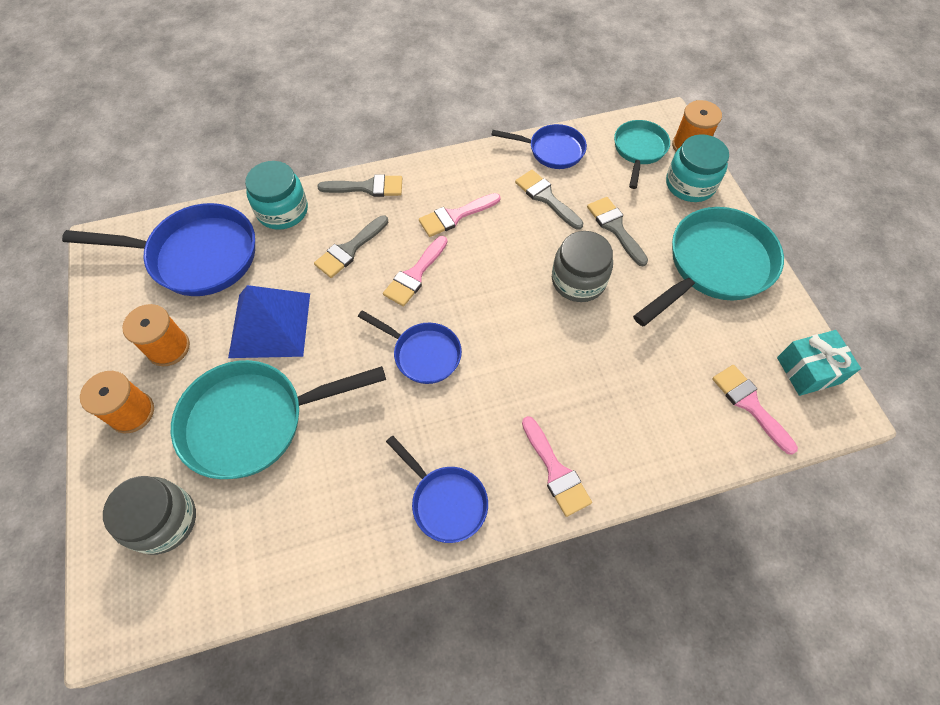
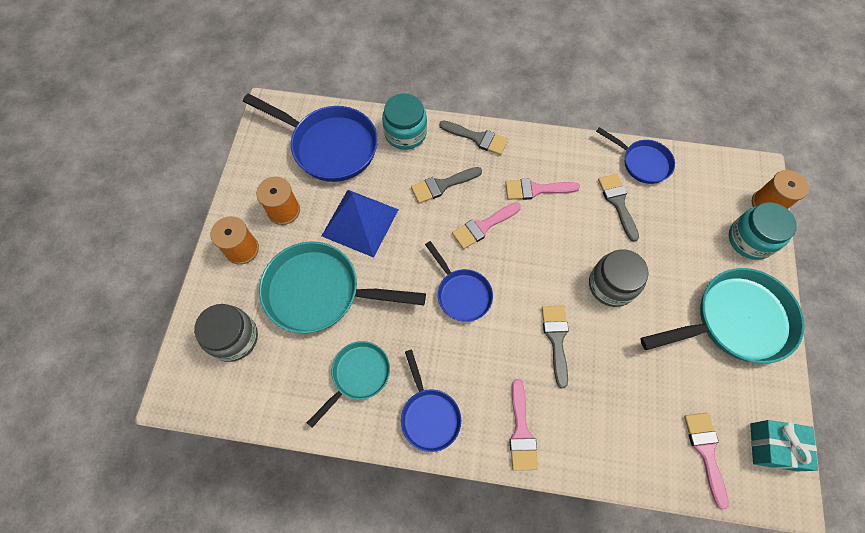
camera: 25 degrees right, 5 degrees up
grey brush [587,197,648,266] -> grey brush moved to [542,306,569,388]
turquoise pan [614,120,670,189] -> turquoise pan moved to [307,341,390,428]

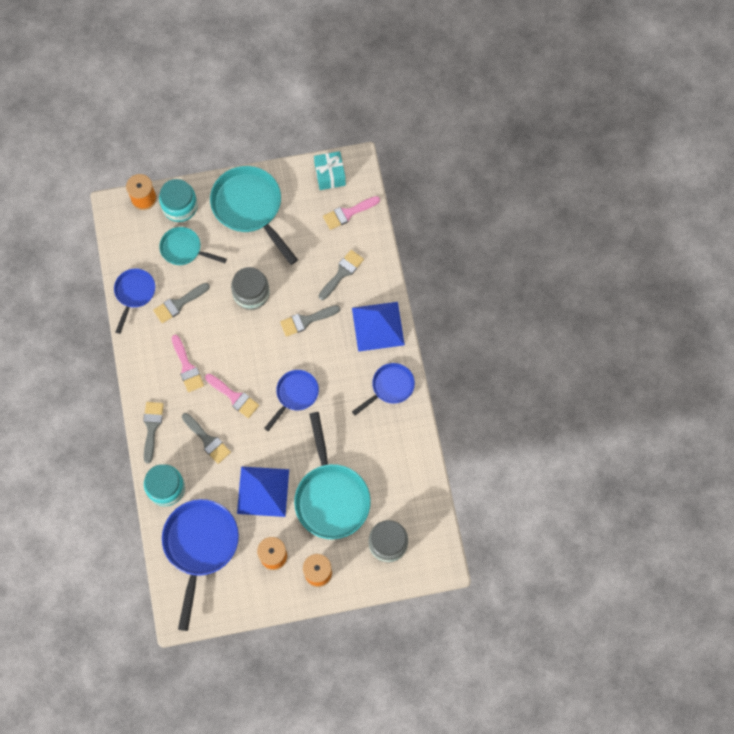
camera: 110 degrees left, 5 degrees up
turquoise pan [307,341,390,428] -> turquoise pan moved to [159,227,227,265]
pink brush [509,379,538,471] -> blue pyramid [352,302,405,352]
none -> grey brush [319,250,364,300]

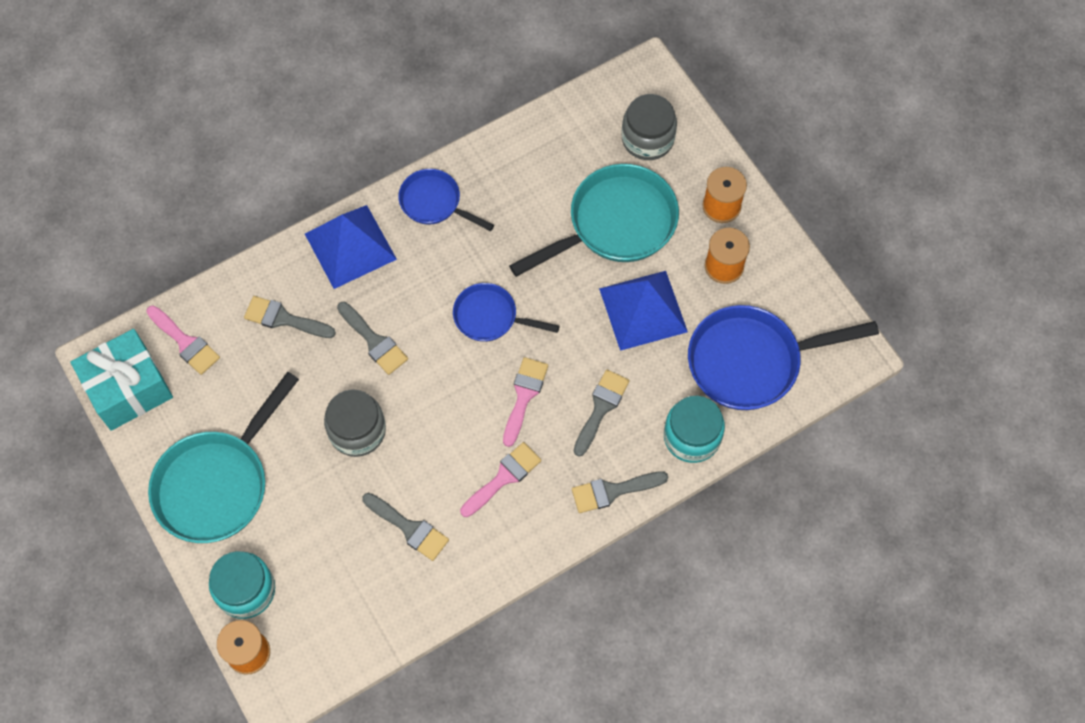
camera: 110 degrees left, 5 degrees down
blue pan [114,268,155,334] -> none
turquoise pan [159,227,227,265] -> none
turquoise gift [314,151,346,190] -> turquoise gift [71,329,173,431], size x1.51

